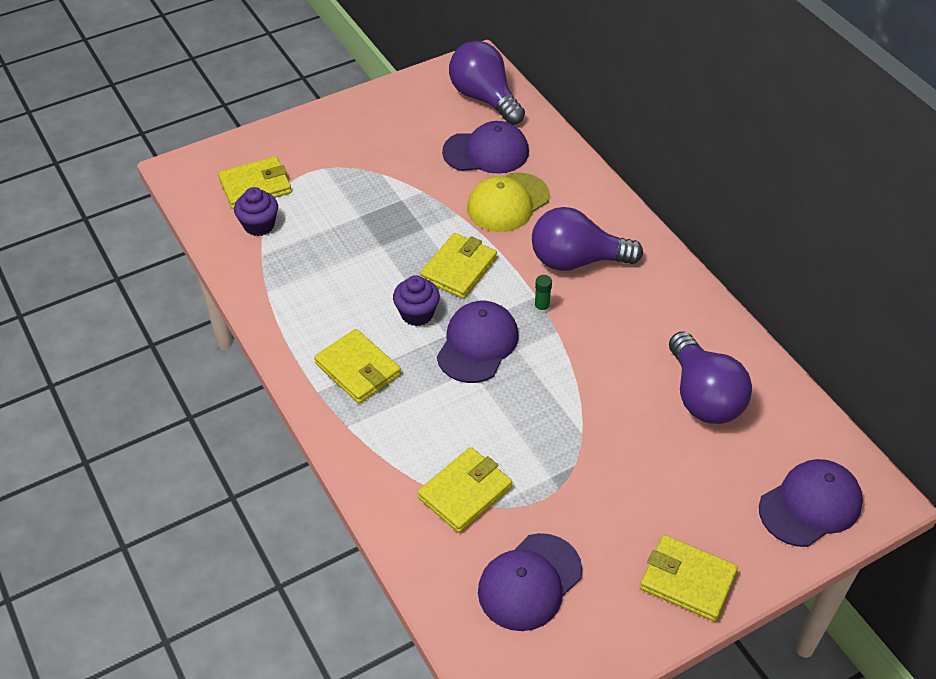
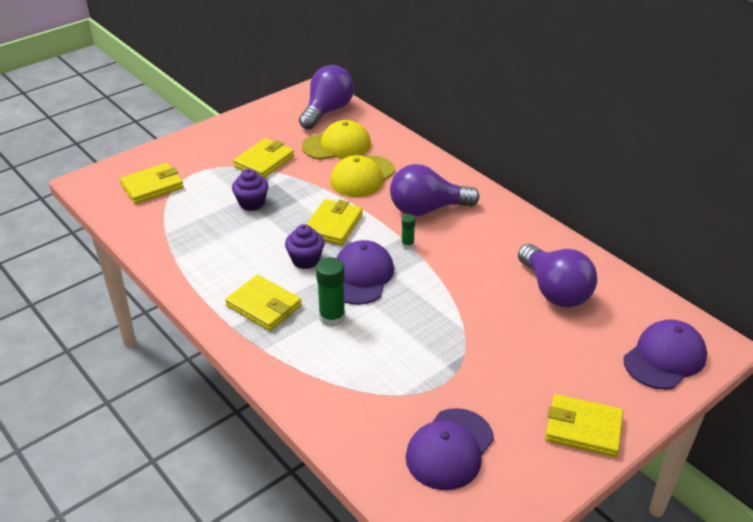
camera: 10 degrees left, 10 degrees down
purple cupcake [234,187,278,236] -> purple cupcake moved to [232,169,269,211]
yellow wallet [417,447,512,533] -> yellow wallet moved to [233,138,294,178]
purple cap [442,121,529,173] -> yellow cap [302,120,371,159]
purple light bulb [449,41,525,125] -> purple light bulb turned 75 degrees clockwise [299,65,354,130]
none -> green glue stick [316,257,345,327]

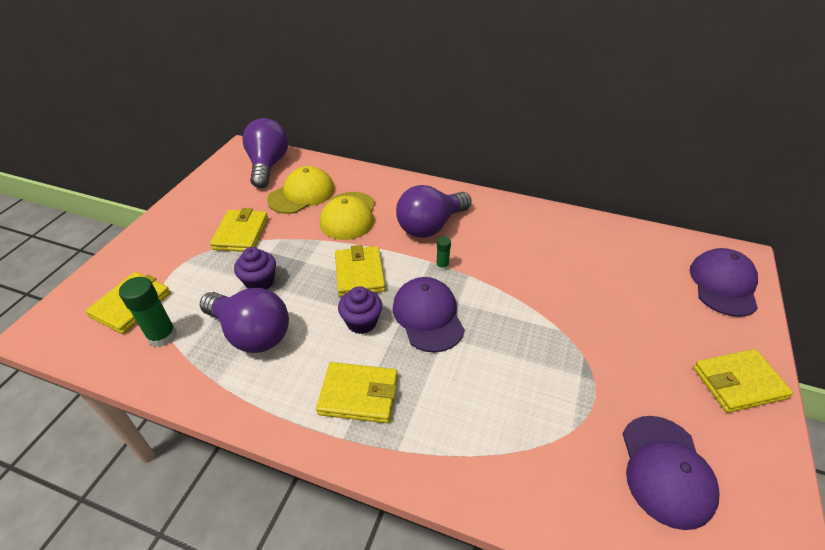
camera: 30 degrees left, 5 degrees up
green glue stick [316,257,345,327] -> green glue stick moved to [119,277,176,347]
purple light bulb [518,244,597,308] -> purple light bulb moved to [200,288,289,353]

